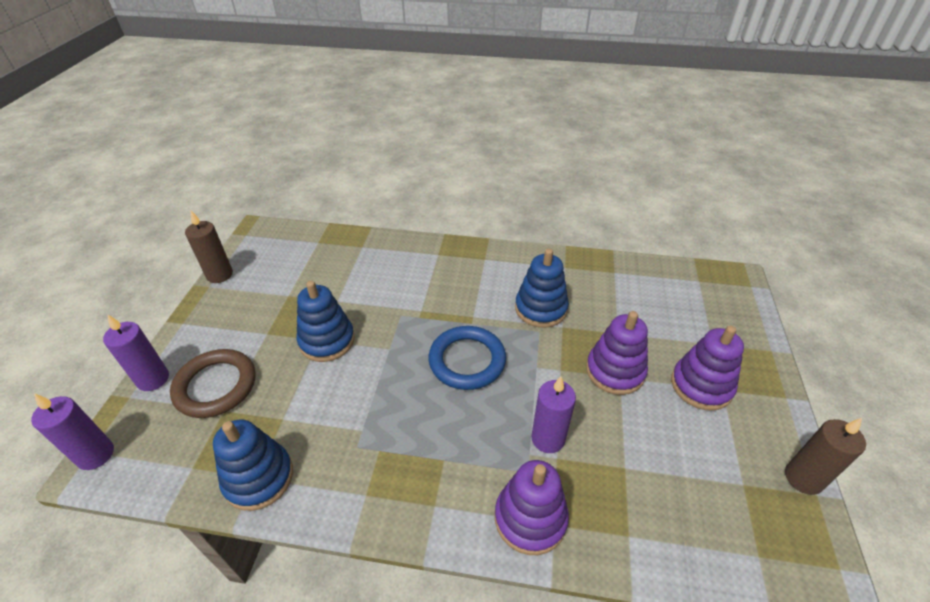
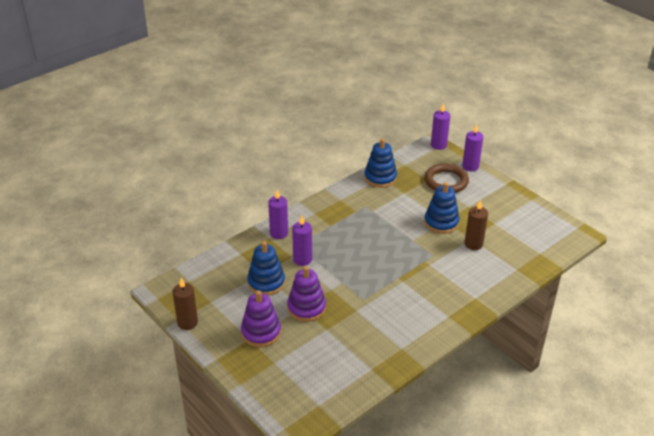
camera: 130 degrees right, 5 degrees down
brown candle [185,211,233,283] -> brown candle moved to [464,200,488,250]
blue ring [429,326,506,390] -> none
purple stacking toy [495,460,569,555] -> purple candle [268,190,288,239]
blue stacking toy [515,249,569,328] -> blue stacking toy moved to [247,241,285,296]

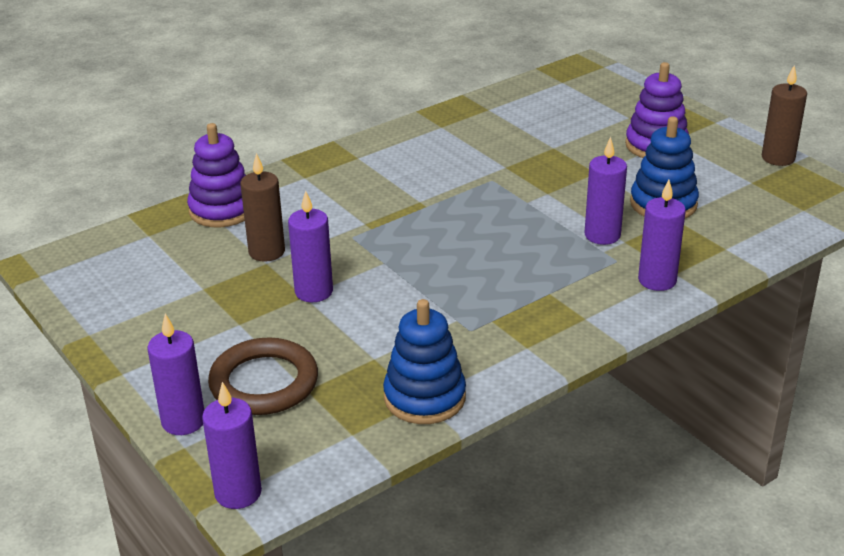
camera: 175 degrees left, 5 degrees down
purple stacking toy [287,266,326,322] -> purple stacking toy moved to [187,123,246,228]
blue stacking toy [424,182,460,234] -> purple candle [288,190,333,302]

